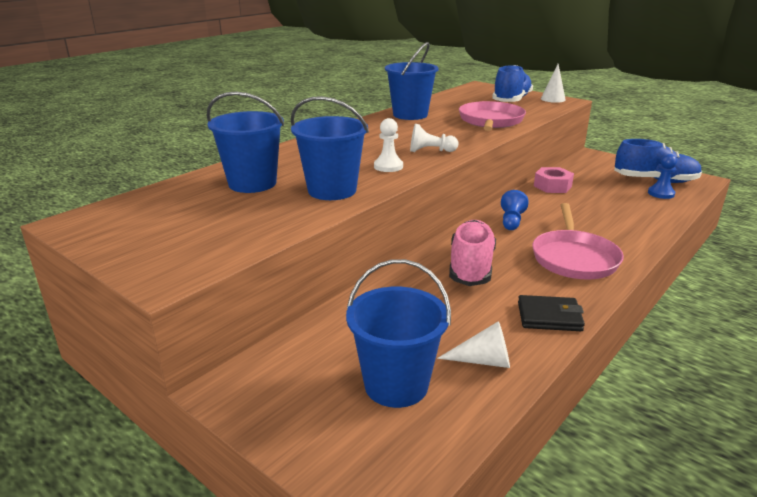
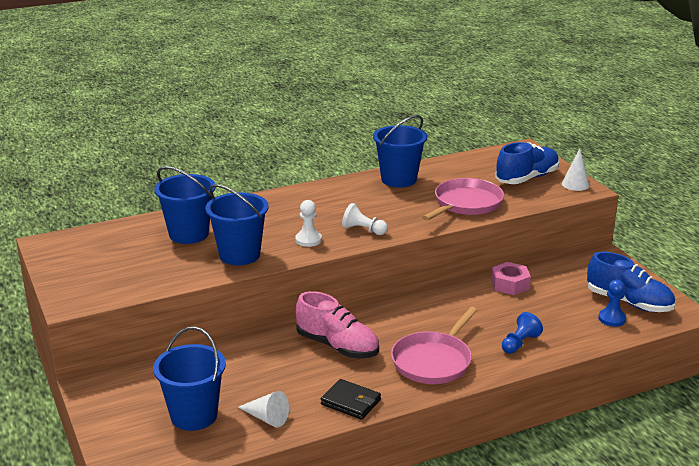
camera: 25 degrees right, 0 degrees up
pink shoe [449,220,496,286] -> pink shoe turned 90 degrees clockwise [296,291,379,358]
blue pawn [501,190,529,230] -> blue pawn moved to [502,312,543,354]

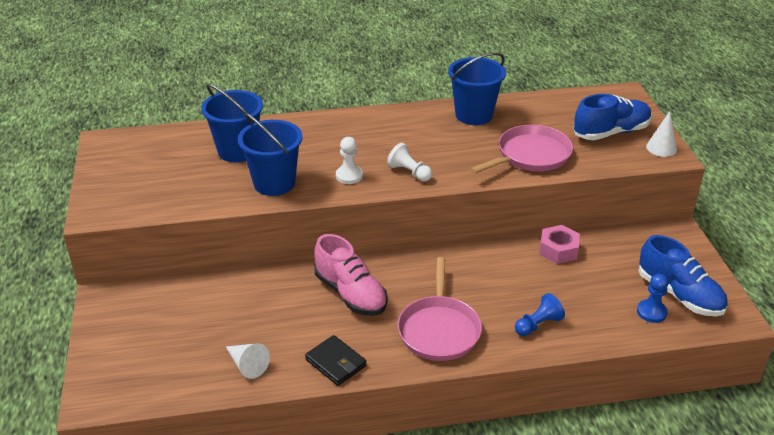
camera: 15 degrees right, 10 degrees up
blue bucket [153,327,226,431] -> none
pink pan [391,307,477,384] -> pink pan turned 45 degrees counterclockwise [398,257,482,361]

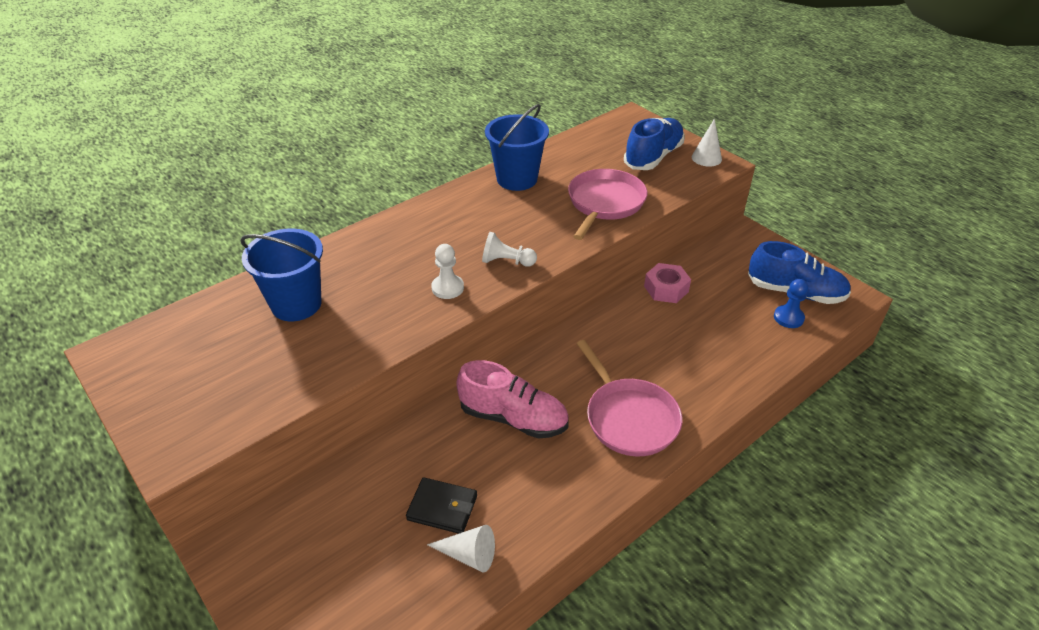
camera: 30 degrees left, 5 degrees up
blue bucket [238,113,303,196] -> none
black wallet [305,335,367,386] -> black wallet moved to [406,477,477,534]
blue pawn [515,293,565,336] -> none

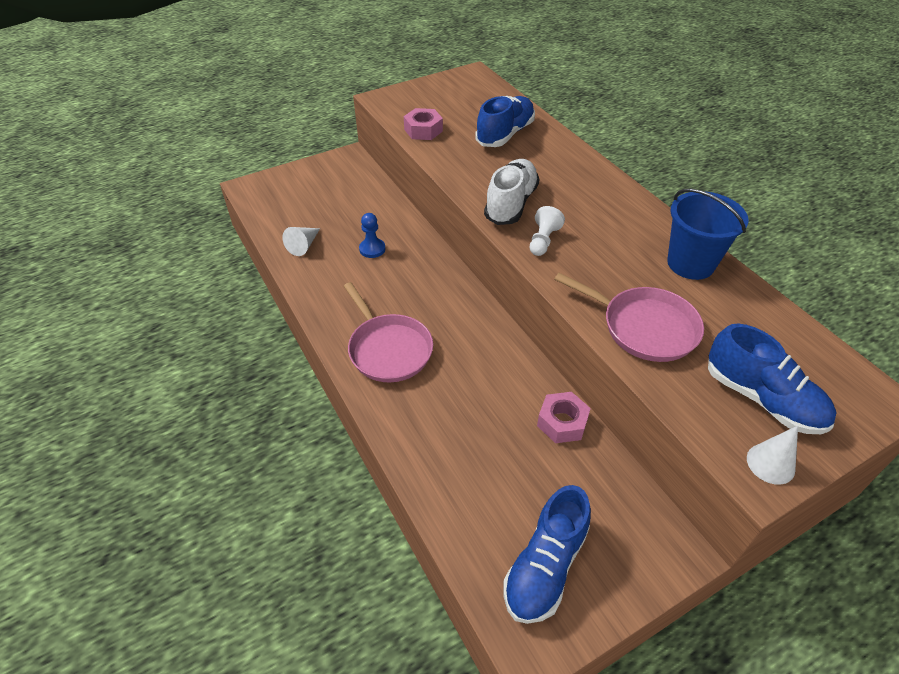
camera: 100 degrees right, 5 degrees up
blue bucket [240,228,323,321] -> blue shoe [475,96,535,147]
black wallet [406,477,477,534] -> none
white pawn [431,244,464,299] -> white shoe [484,159,540,225]
pink shoe [456,360,569,439] -> none
pink pan [576,340,682,456] -> pink pan turned 105 degrees counterclockwise [344,282,433,382]
blue pawn [774,279,808,328] -> blue pawn moved to [359,213,385,258]
none -> pink nut [404,108,443,140]

